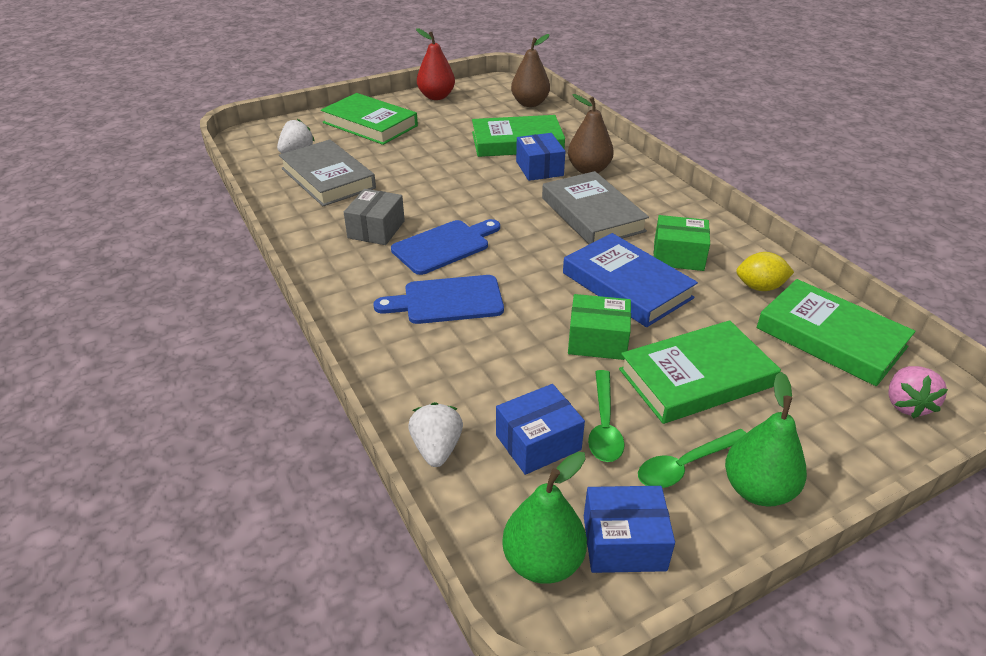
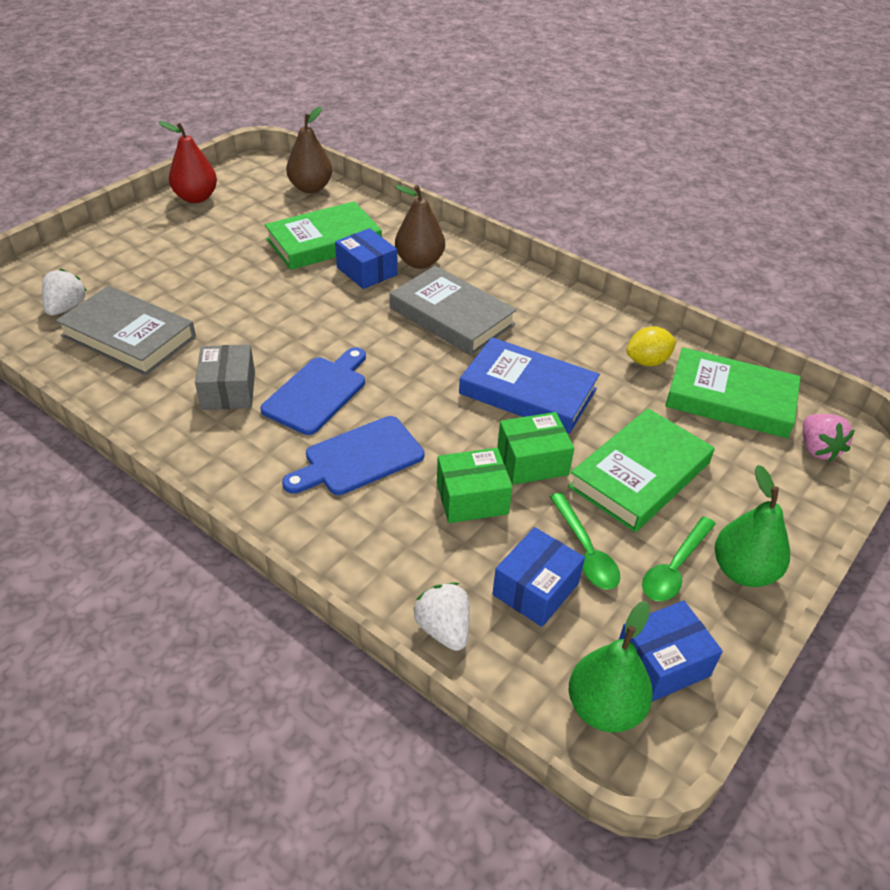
camera: 25 degrees left, 5 degrees up
green book [321,93,418,145] -> none
green box [654,215,710,271] -> green box moved to [437,448,512,523]

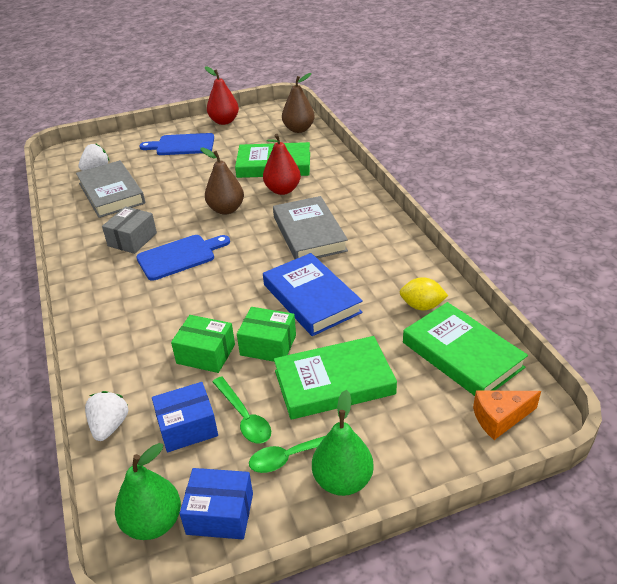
camera: 35 degrees right, 5 degrees down
blue cutting board [282,416,424,495] -> blue cutting board moved to [139,133,214,155]
blue box [335,228,398,289] -> red pear [263,134,301,195]
brown pear [395,185,445,269] -> brown pear moved to [200,148,244,215]
green spoon [549,492,621,590] -> green spoon turned 45 degrees counterclockwise [212,376,271,443]
pink strawberry [803,414,855,462] -> orange cheese [473,390,541,440]

